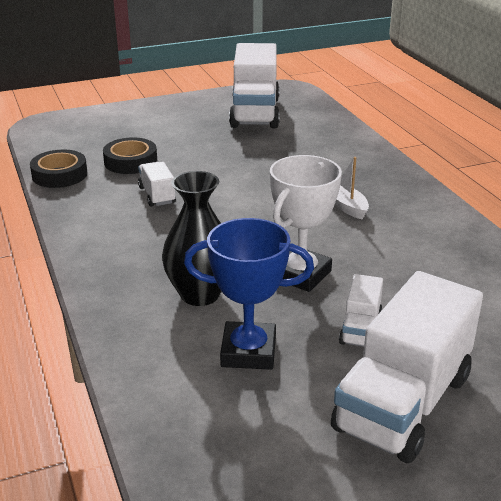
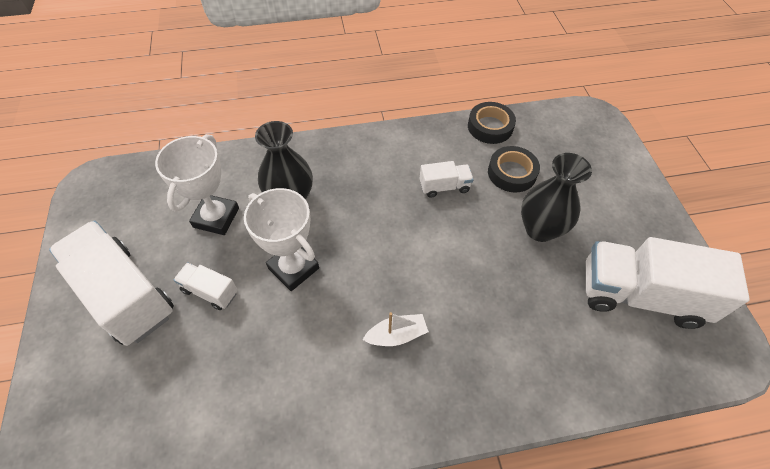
camera: 100 degrees right, 25 degrees up
blue trophy [184,218,314,370] -> white trophy [155,134,239,235]
none -> black vase [521,153,592,242]

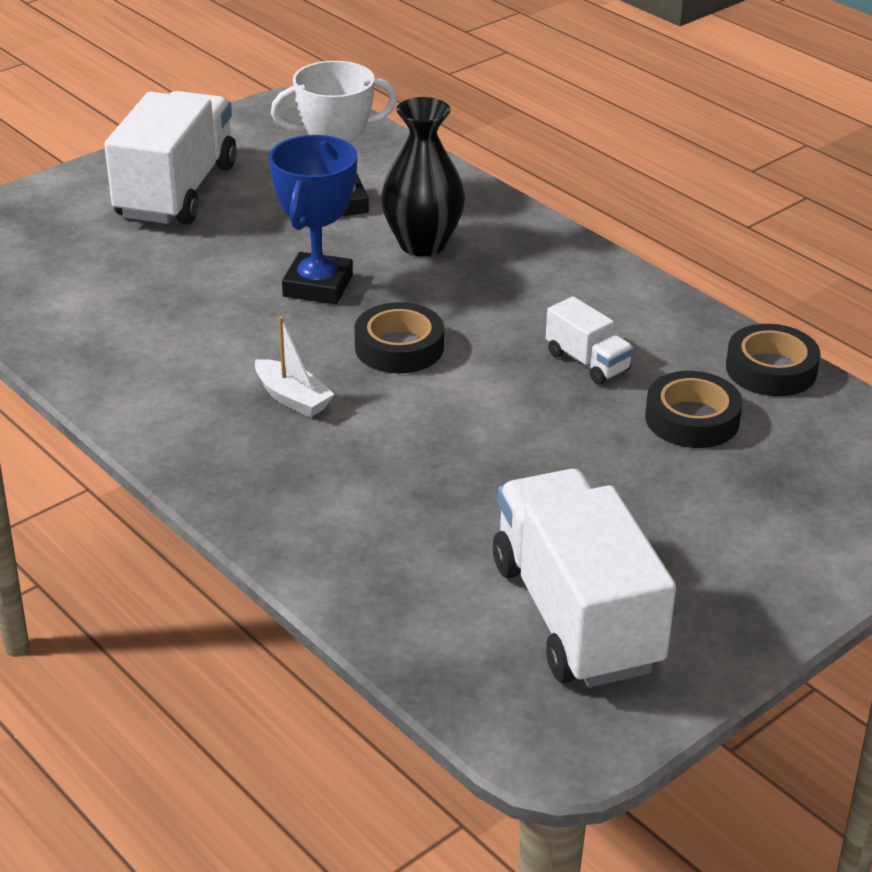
camera: 60 degrees right, 20 degrees down
white truck [174,262,238,310] -> none
white trophy [244,188,319,291] -> blue trophy [269,135,357,304]
black vase [521,153,592,242] -> none
none -> black tape [354,302,444,373]

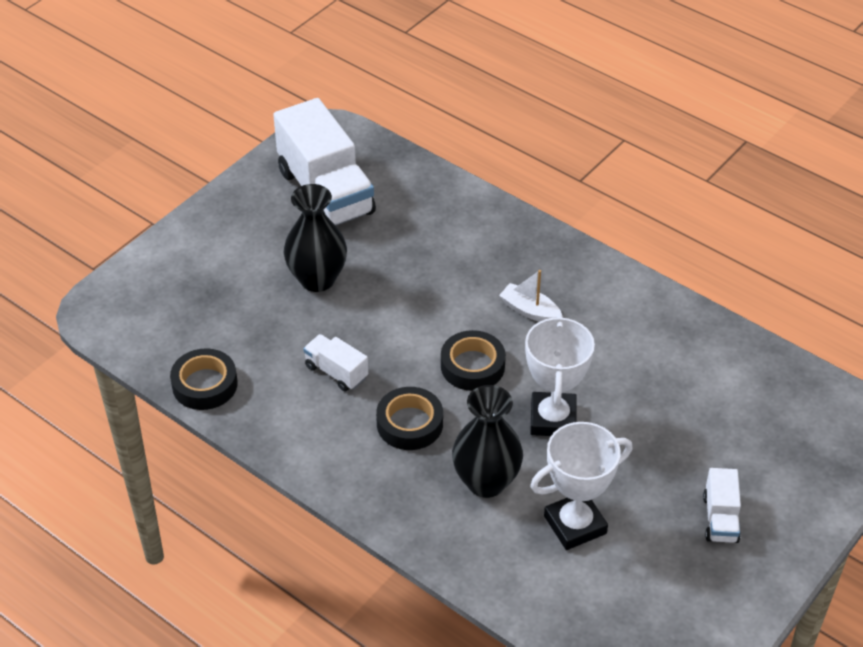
camera: 170 degrees right, 10 degrees up
white truck [104,91,237,225] -> white truck [703,468,741,543], size x0.47
blue trophy [269,135,357,304] -> white trophy [525,314,595,436]
black tape [645,371,743,448] -> black tape moved to [376,387,443,450]
none -> black vase [283,184,347,292]

